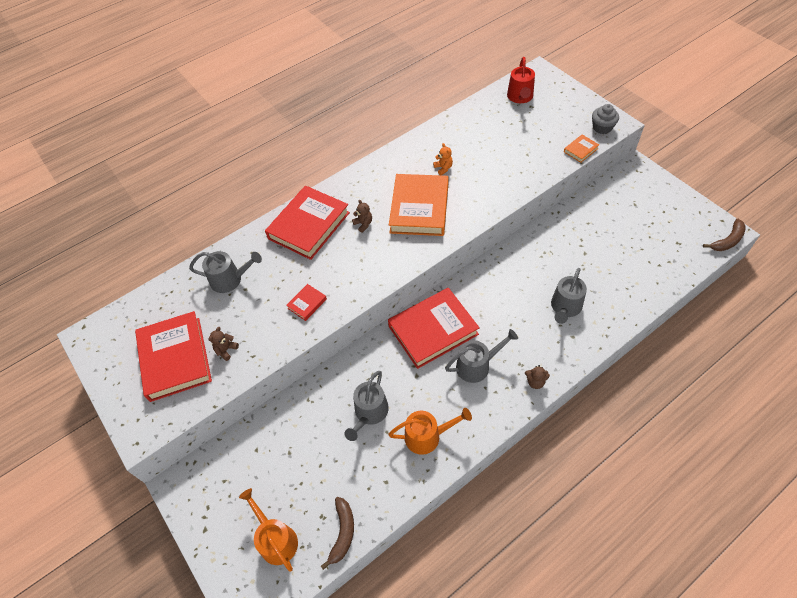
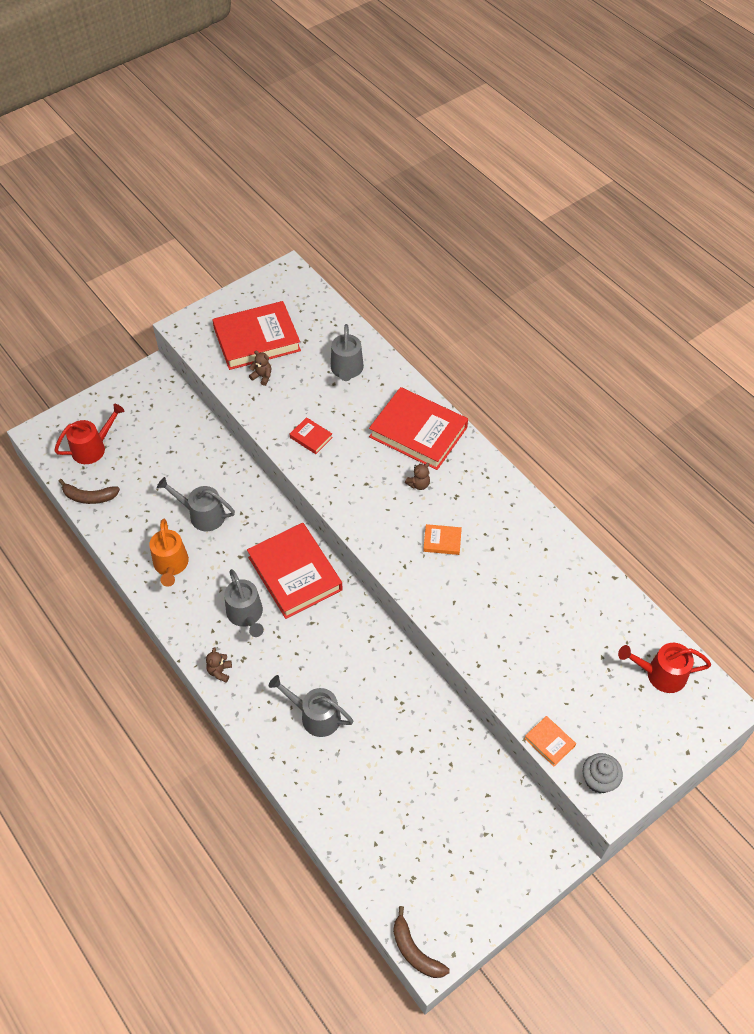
camera: 85 degrees right, 0 degrees up
orange watering can [239,488,298,571] -> red watering can [54,404,125,464]
orange book [389,174,449,236] -> orange book [423,524,462,555], size x0.43
orange teddy bear [433,143,453,175] -> none

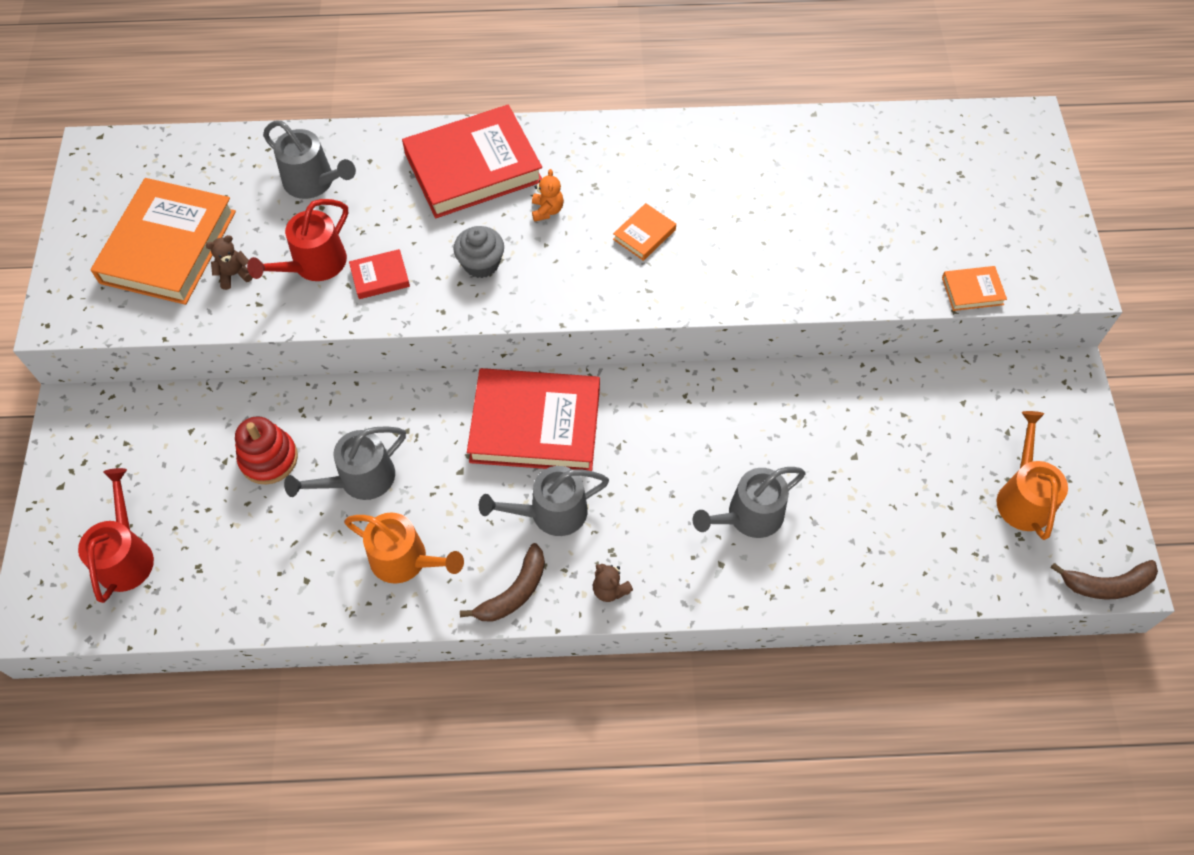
camera: 55 degrees left, 5 degrees up
brown banana [58,479,120,504] -> brown banana moved to [460,543,545,622]
red book [212,301,301,370] -> orange book [91,178,236,305]
grey watering can [224,569,264,637] -> grey watering can turned 150 degrees clockwise [479,466,609,536]
brown teddy bear [405,463,430,490] -> orange teddy bear [532,169,564,222]
grey cupcake [583,753,623,793] -> grey cupcake moved to [454,226,504,278]
red watering can [618,643,711,693] -> red watering can moved to [247,199,348,281]
none -> red stacking toy [235,416,298,484]
none -> orange watering can [997,411,1068,540]

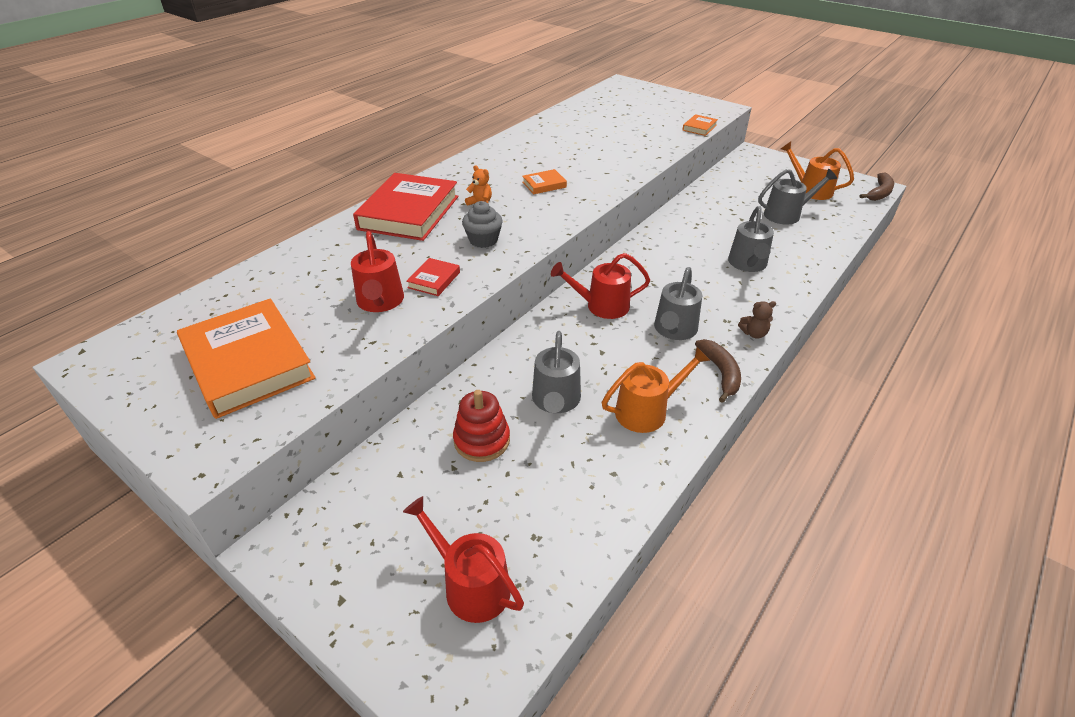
camera: 50 degrees left, 20 degrees down
brown teddy bear [206,235,253,290] -> none
grey watering can [263,121,356,199] -> grey watering can moved to [758,169,837,225]
red book [467,368,600,471] -> red watering can [551,253,650,319]
orange book [613,203,676,261] -> orange book turned 75 degrees clockwise [522,169,567,194]

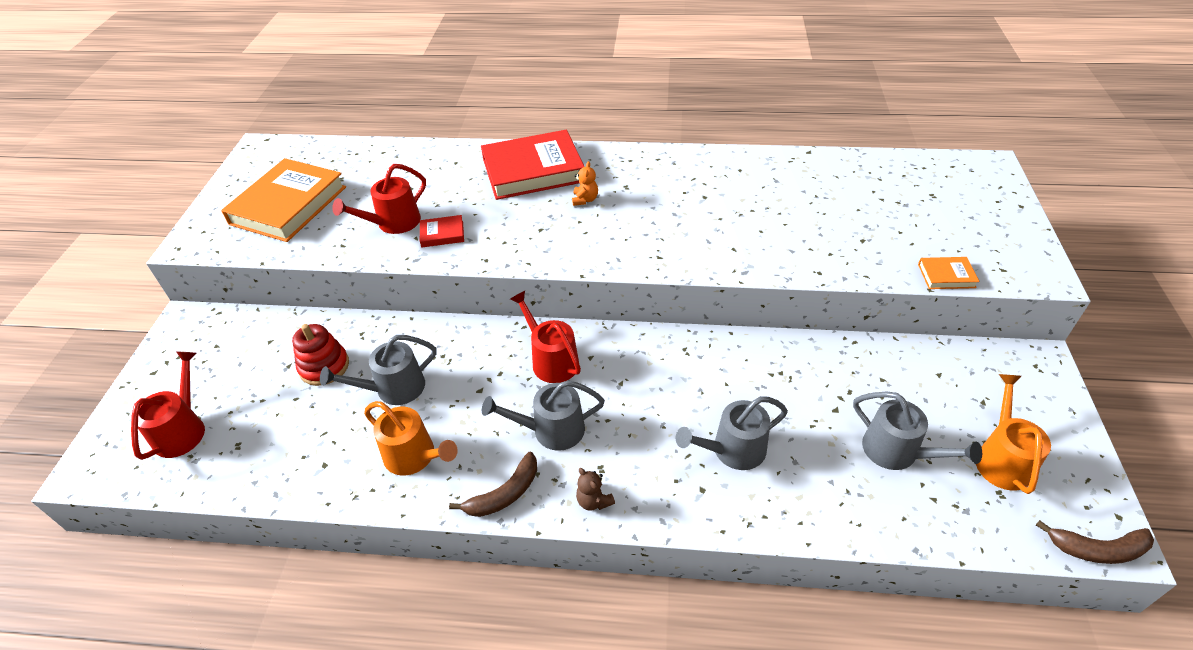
camera: 60 degrees right, 5 degrees up
grey cupcake [462,201,503,248] -> none
orange book [522,169,567,194] -> none

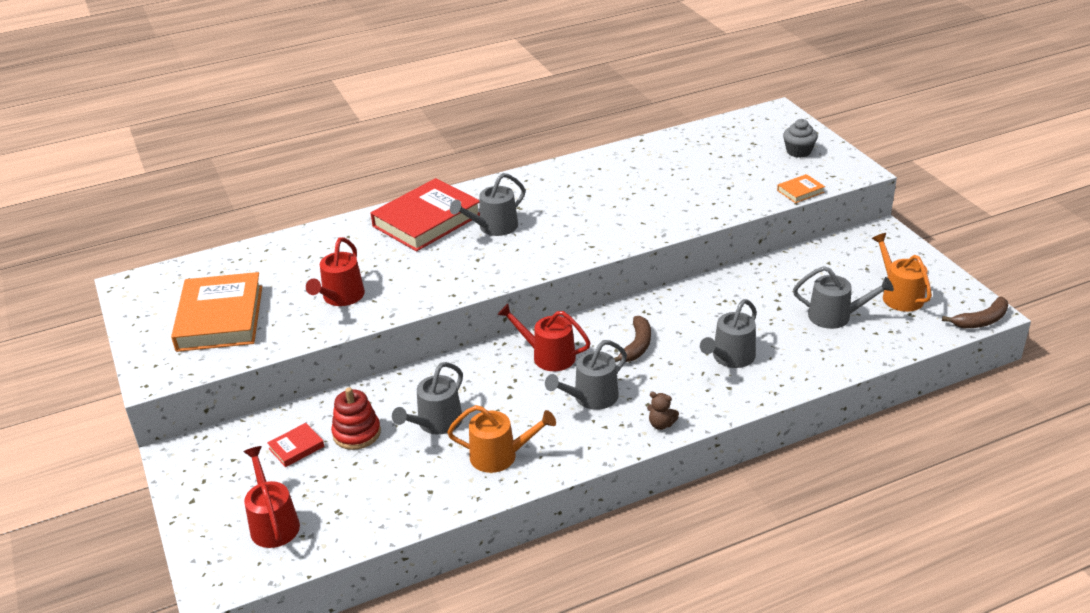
camera: 30 degrees left, 10 degrees down
red book [420,215,464,247] -> red book moved to [267,423,324,467]
brown banana [449,452,537,517] -> brown banana moved to [614,316,651,362]
orange teddy bear [572,161,598,206] -> grey watering can [450,173,525,236]
none -> grey cupcake [783,119,818,158]

